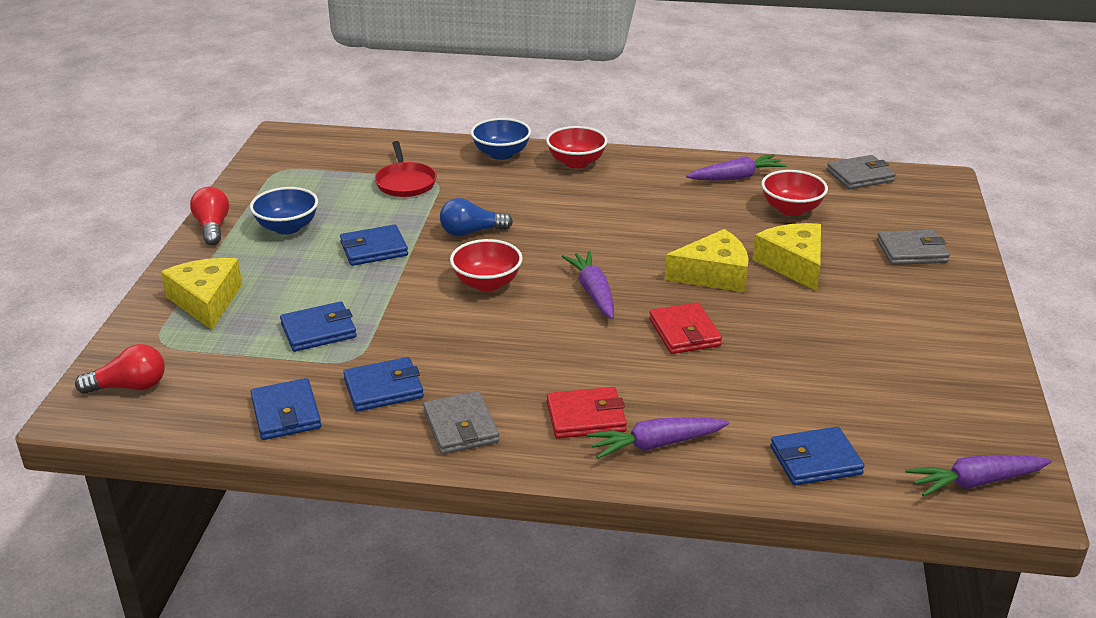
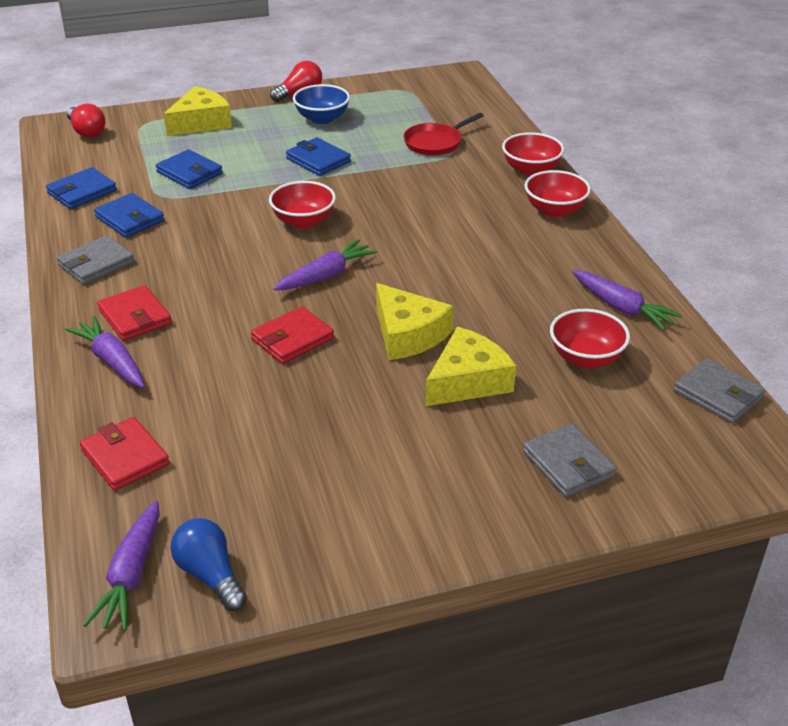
camera: 65 degrees right, 5 degrees up
blue light bulb [440,198,513,236] -> blue light bulb moved to [170,518,247,611]
blue bowl [471,118,531,160] -> red bowl [502,132,564,176]
blue wallet [770,427,865,486] -> red wallet [80,417,170,491]
purple carrot [906,455,1052,497] -> purple carrot turned 135 degrees counterclockwise [83,501,159,631]

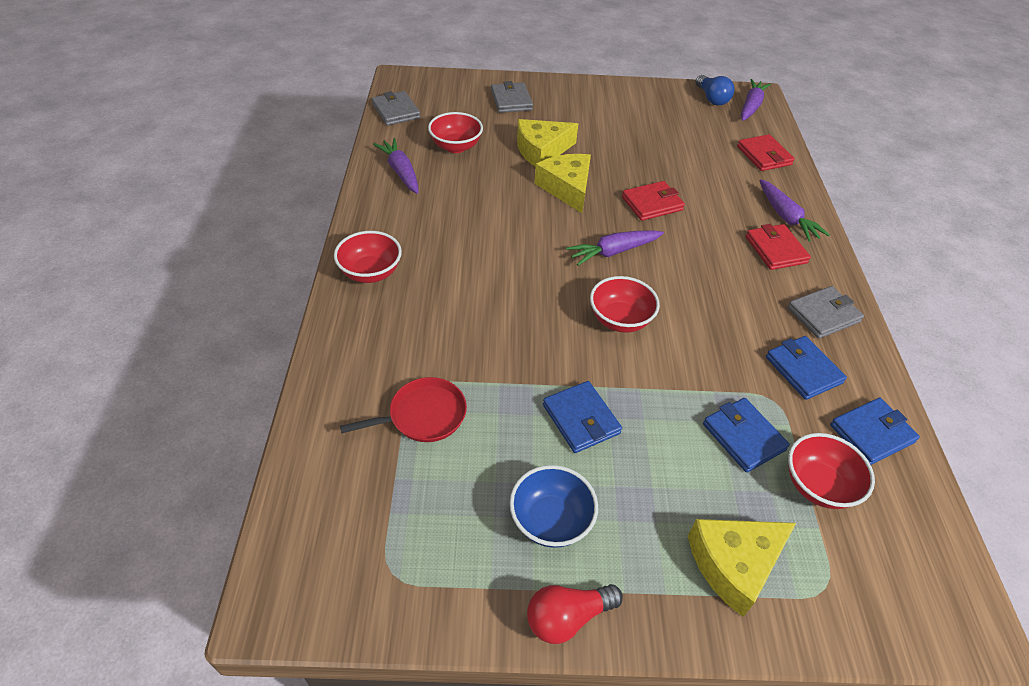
camera: 165 degrees left, 10 degrees up
red light bulb [66,104,105,138] -> none
red bowl [502,132,564,176] -> red bowl moved to [788,433,875,509]

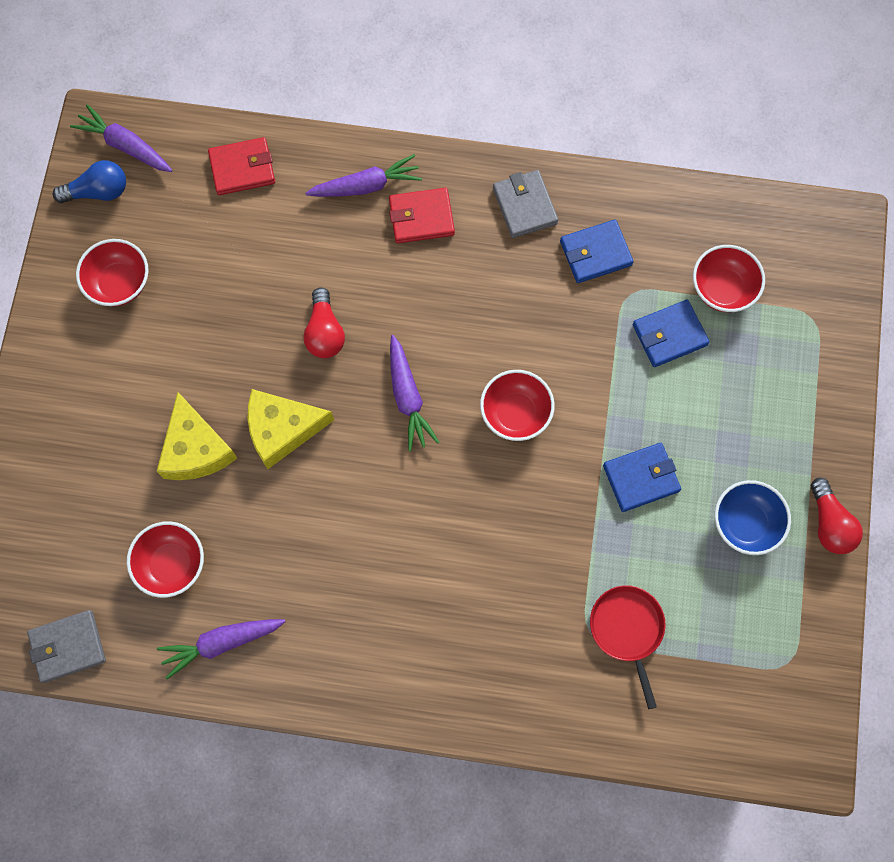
camera: 80 degrees left, 25 degrees up
red bowl [334,231,402,283] -> red bowl moved to [76,239,148,306]
grey wallet [491,81,533,113] -> none
red wallet [622,181,685,221] -> red light bulb [303,287,345,358]
yellow cheese [688,519,796,617] -> none
blue wallet [830,398,920,465] -> none

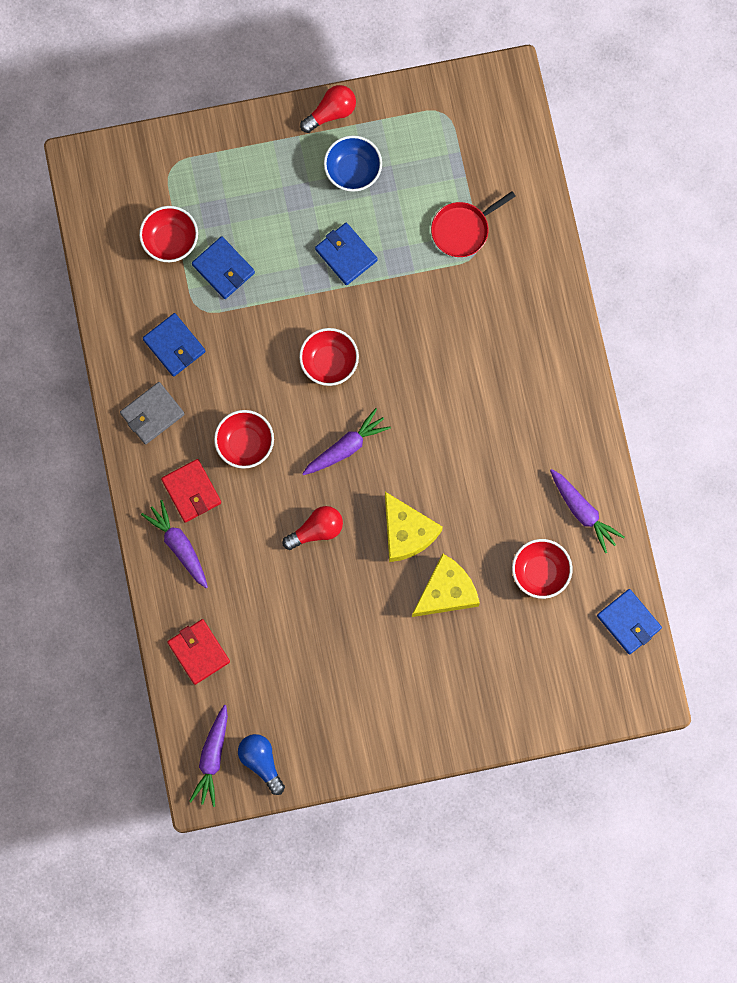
camera: 110 degrees left, 5 degrees up
grey wallet [27,610,106,683] -> blue wallet [597,589,662,655]
red bowl [76,239,148,306] -> red bowl moved to [214,410,274,469]

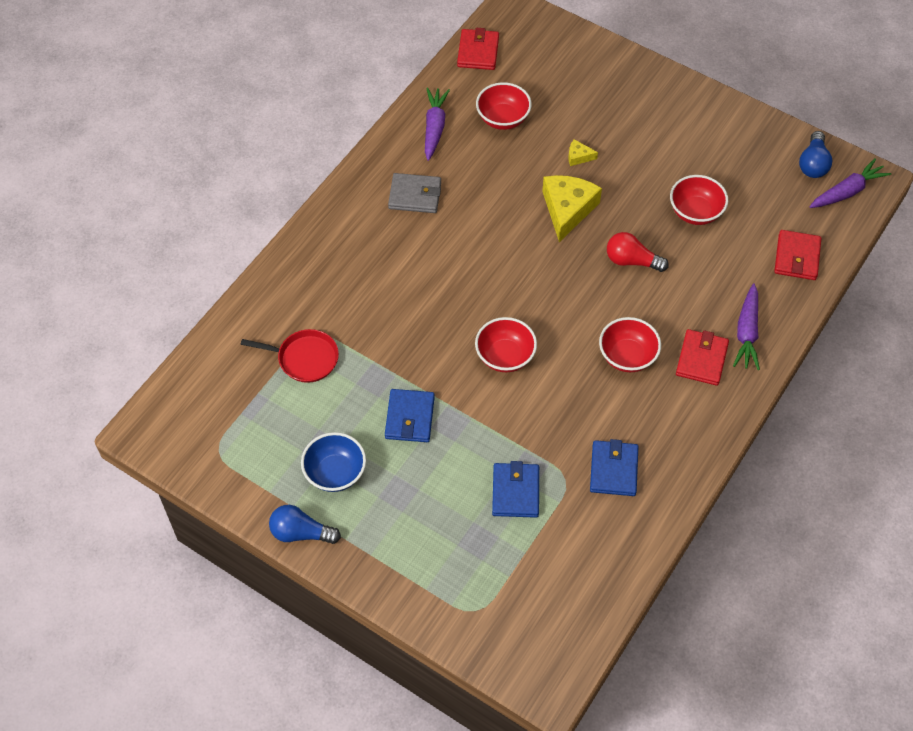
camera: 135 degrees left, 20 degrees down
grey wallet [120,382,185,445] -> grey wallet moved to [388,173,441,213]
red bowl [139,206,198,262] -> red bowl moved to [670,175,728,225]
red light bulb [300,85,356,133] -> blue light bulb [269,505,341,544]
purple carrot [302,408,391,475] -> none
yellow cheese [412,553,480,617] -> yellow cheese [568,139,598,166], size x0.46
blue wallet [597,589,662,655] -> red wallet [457,28,499,70]

